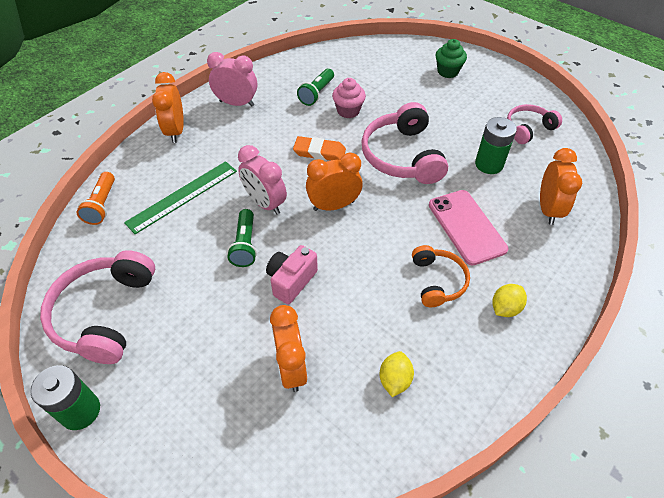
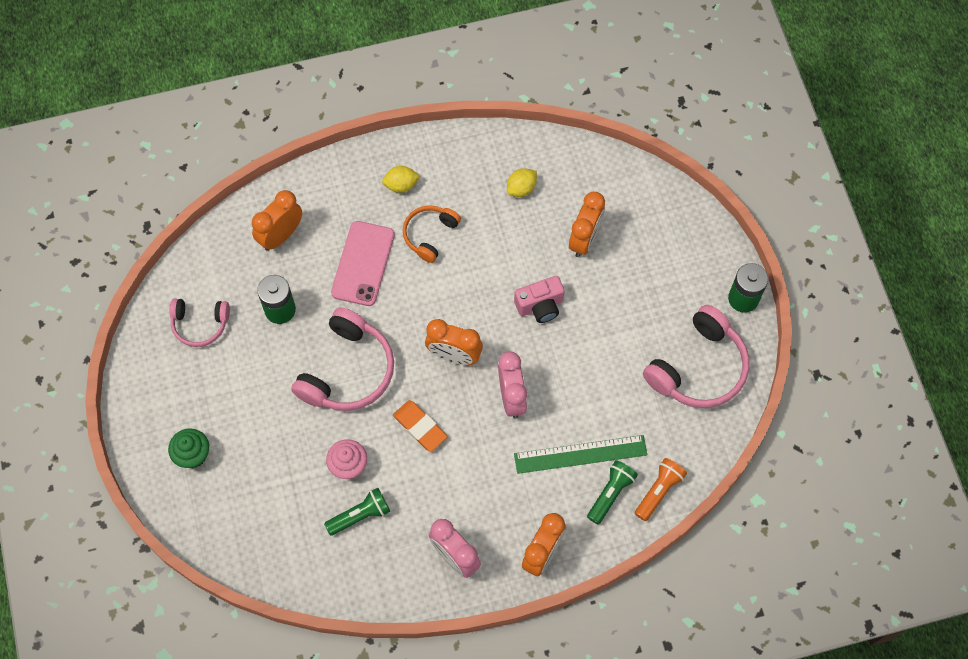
camera: 145 degrees left, 15 degrees up
green flashlight [227,209,257,267] -> green flashlight moved to [587,460,638,524]

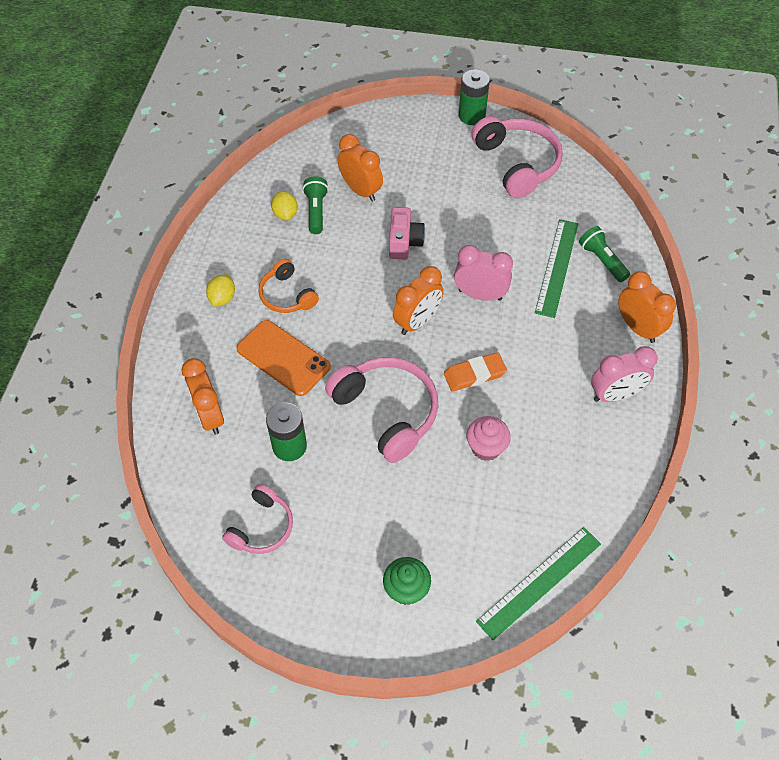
camera: 65 degrees left, 10 degrees down
green flashlight [324,488,390,536] -> green flashlight moved to [303,176,329,234]
pink phone [331,221,395,306] -> orange phone [236,320,331,396]
orange flashlight [635,458,687,521] -> none
none -> green ruler [476,527,601,640]

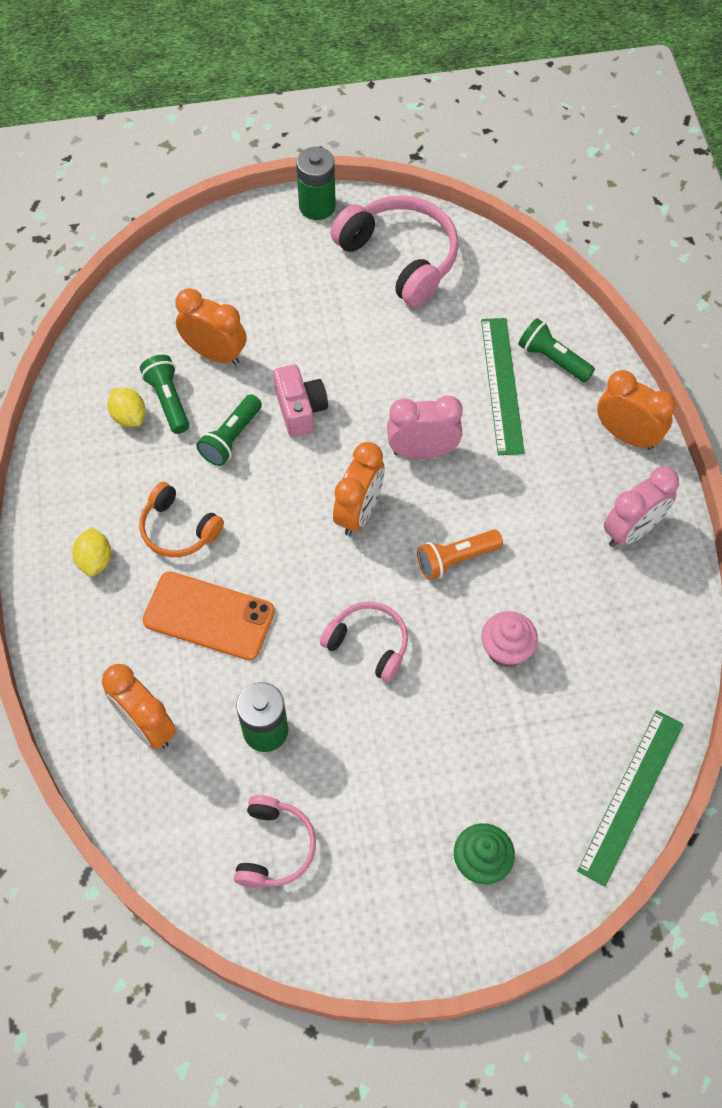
camera: 20 degrees left, 5 degrees up
pink headphones [325,357,438,463] -> pink headphones [320,601,408,682], size x0.59
orange eraser [444,352,507,392] -> orange flashlight [417,529,503,580]
none -> green flashlight [196,394,262,466]

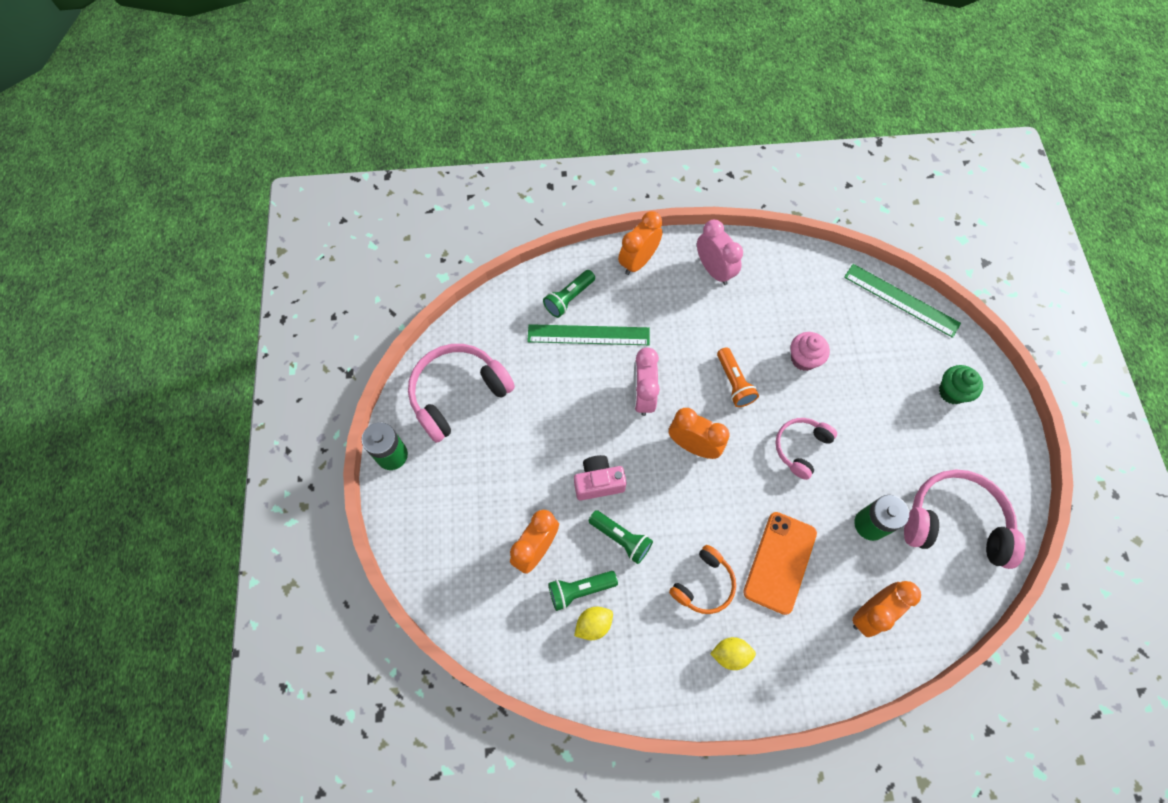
camera: 85 degrees left, 5 degrees up
pink headphones [234,795,316,888] -> pink headphones [904,469,1026,569], size x1.70

